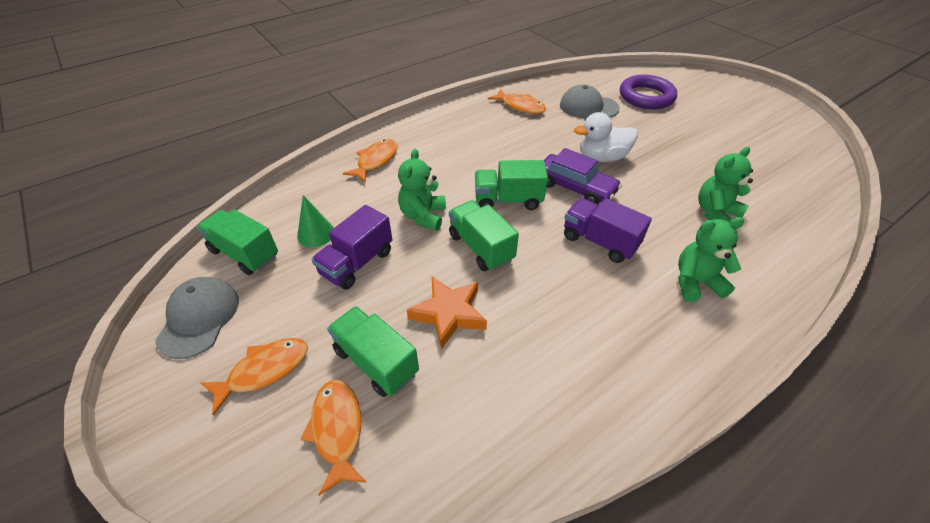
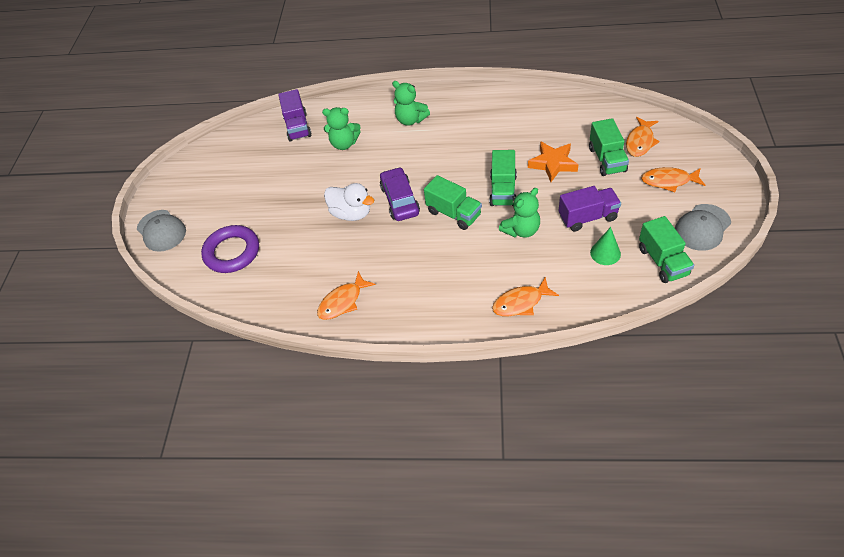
camera: 135 degrees left, 5 degrees up
orange fish [488,89,546,114] -> orange fish turned 120 degrees counterclockwise [317,271,376,320]
grey cap [560,84,620,118] -> grey cap moved to [137,210,186,252]
purple truck [564,198,652,263] -> purple truck moved to [278,89,312,142]

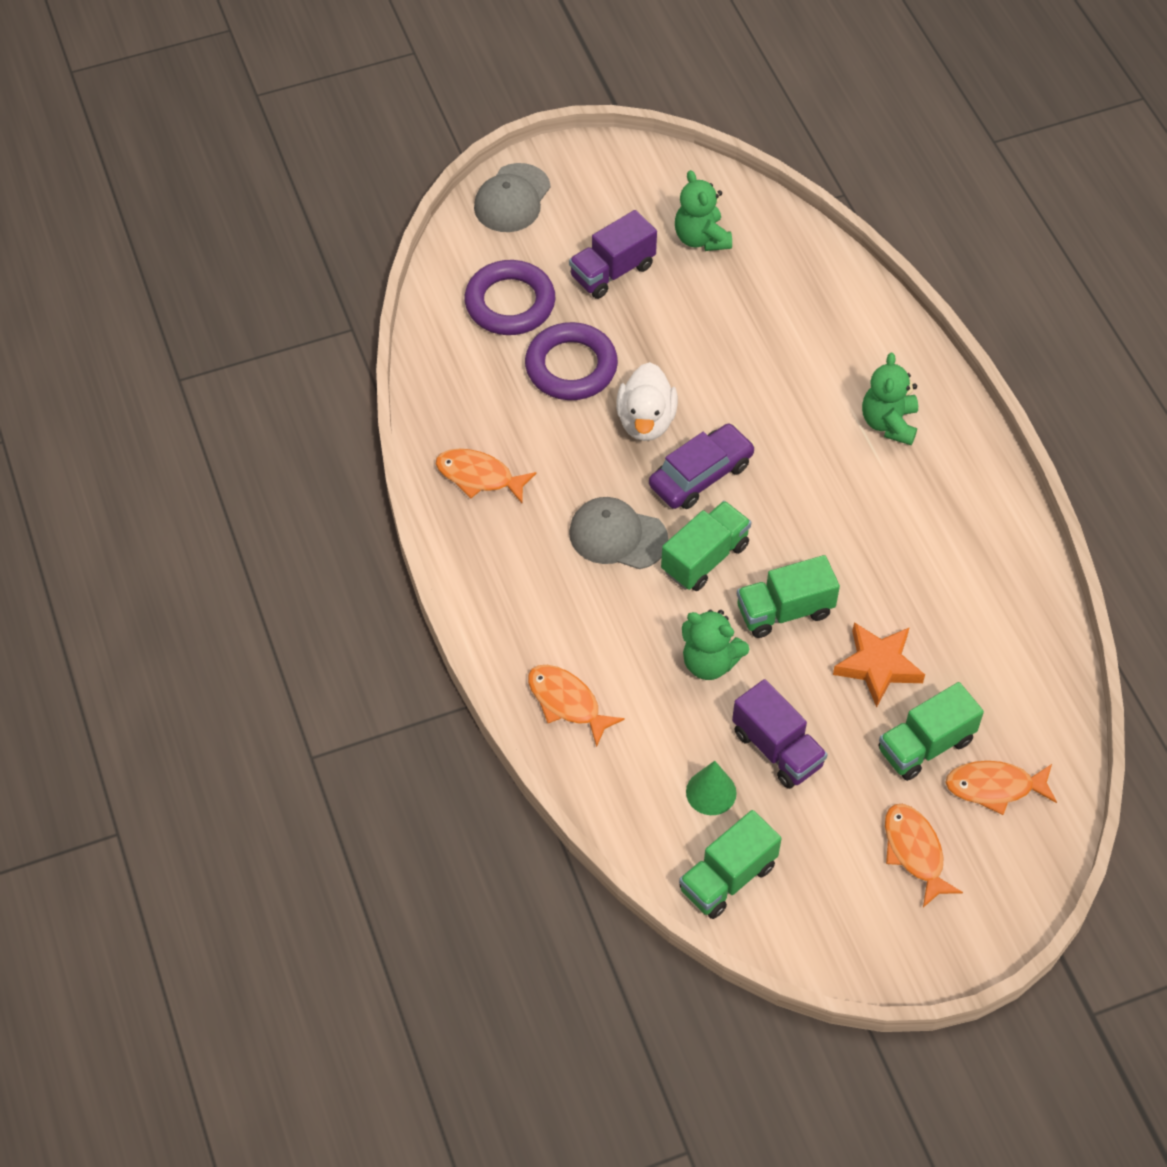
camera: 60 degrees right, 5 degrees up
purple truck [278,89,312,142] -> purple truck moved to [569,210,657,299]
green teddy bear [322,107,361,150] -> green teddy bear moved to [675,170,732,251]
green truck [424,175,482,230] -> green truck turned 150 degrees counterclockwise [661,501,751,591]
grey cap [675,204,731,251] -> grey cap moved to [569,497,668,569]
none -> purple ring [525,322,618,400]

